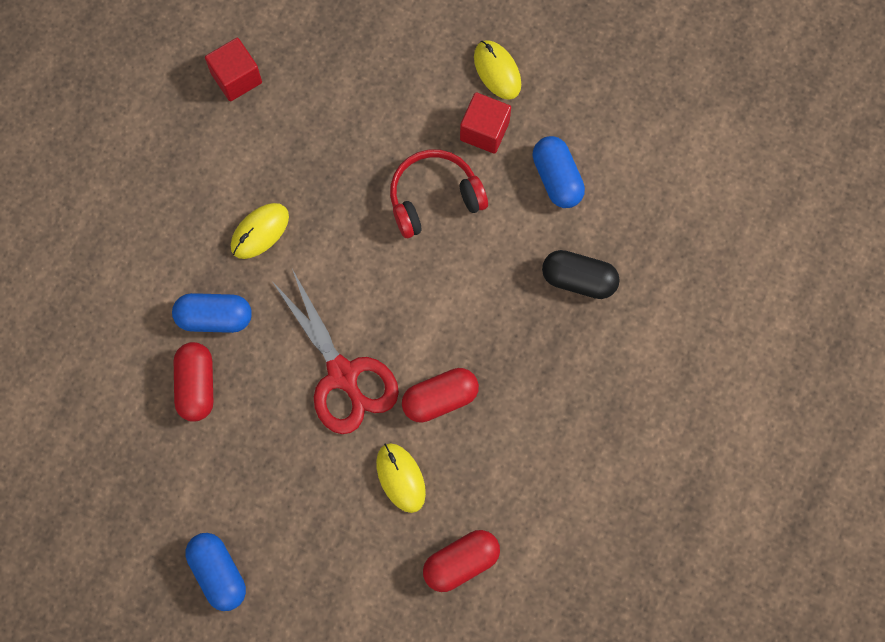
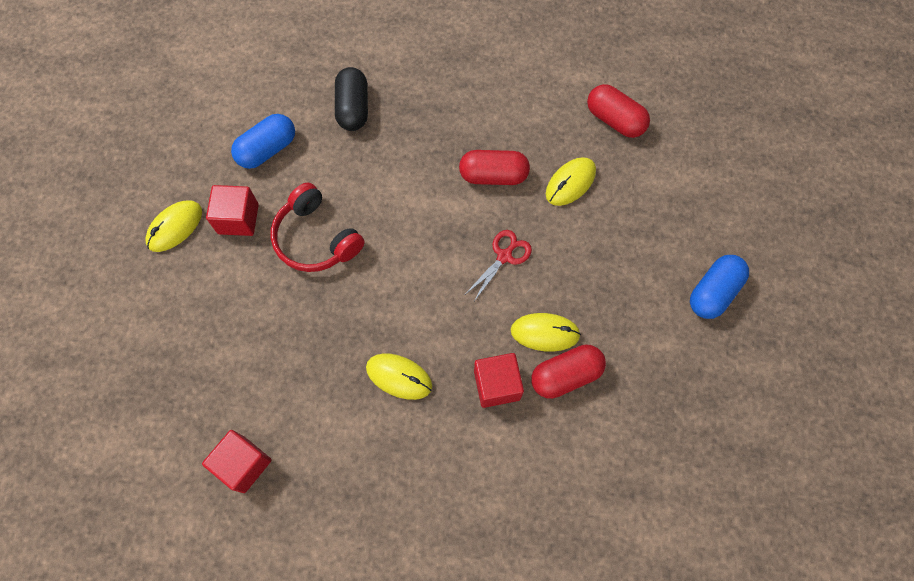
camera: 110 degrees left, 5 degrees down
blue capsule [172,293,252,333] -> red cube [474,353,524,408]
red scissors [272,269,399,434] -> red scissors [466,230,532,301], size x0.52
red capsule [402,368,479,423] -> red capsule turned 45 degrees counterclockwise [459,150,530,185]
none -> yellow mouse [510,313,581,352]

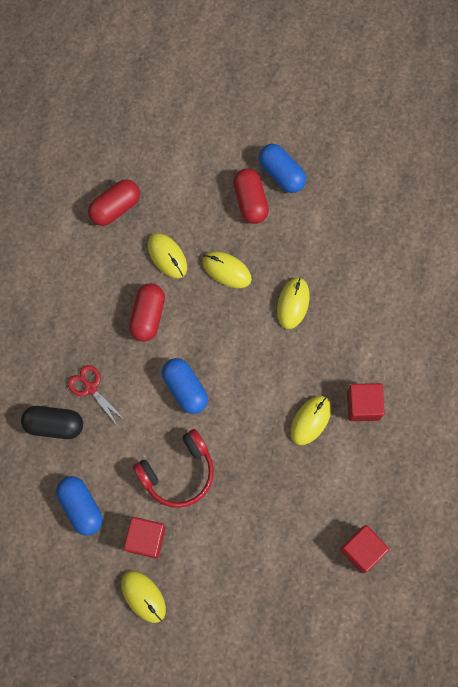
camera: 80 degrees left, 5 degrees up
red scissors [466,230,532,301] -> red scissors moved to [68,365,125,425]
red cube [474,353,524,408] -> red cube moved to [347,383,385,421]
red capsule [531,344,606,399] -> red capsule moved to [233,168,269,224]
none -> blue capsule [162,358,208,414]
none -> yellow mouse [202,251,252,288]

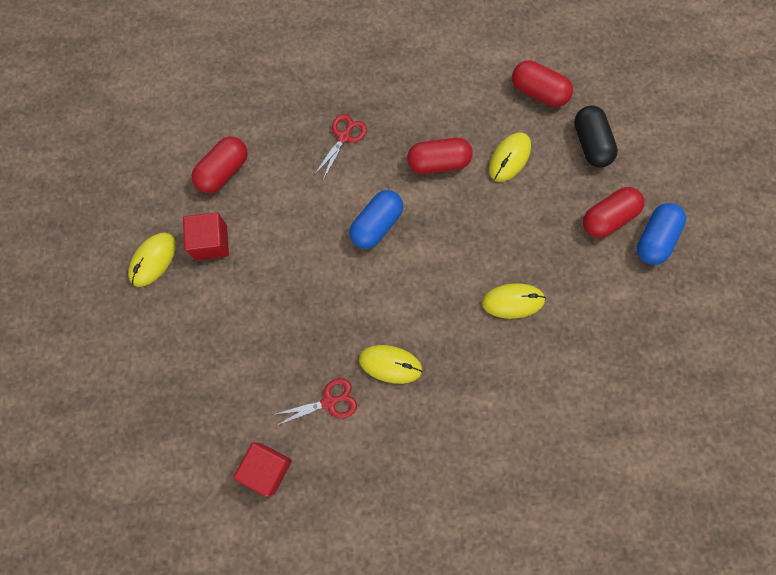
camera: 70 degrees right, 0 degrees up
black capsule [21,406,83,439] -> black capsule moved to [574,105,618,168]
blue capsule [56,476,103,536] -> red capsule [191,137,248,193]
red headphones [133,429,214,508] -> none
yellow mouse [202,251,252,288] -> none
red cube [347,383,385,421] -> none
none -> red scissors [273,378,357,425]

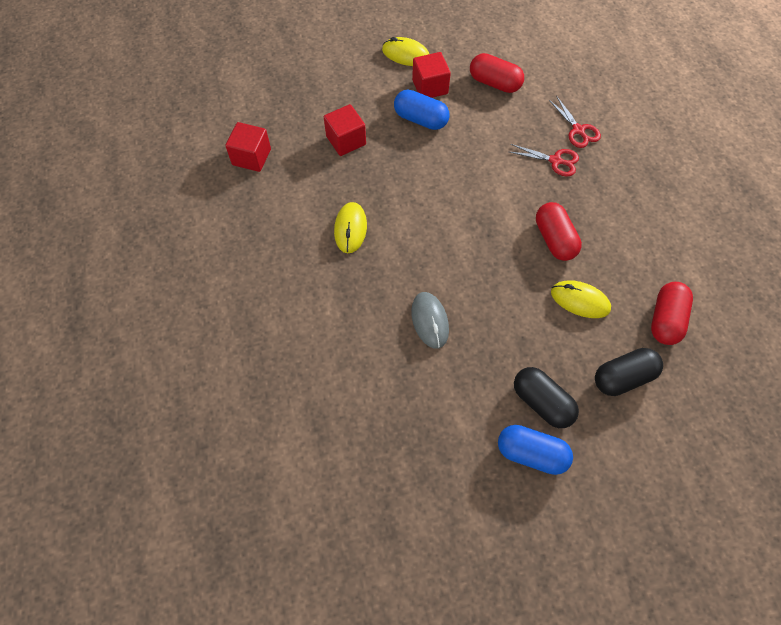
camera: 80 degrees right, 10 degrees down
red scissors [273,378,357,425] -> red scissors moved to [549,96,601,148]
blue capsule [349,190,403,249] -> blue capsule moved to [394,90,449,130]
yellow mouse [482,283,546,319] -> grey mouse [411,292,449,349]
red capsule [583,187,644,238] -> black capsule [514,367,579,428]
none -> red cube [324,104,366,156]

